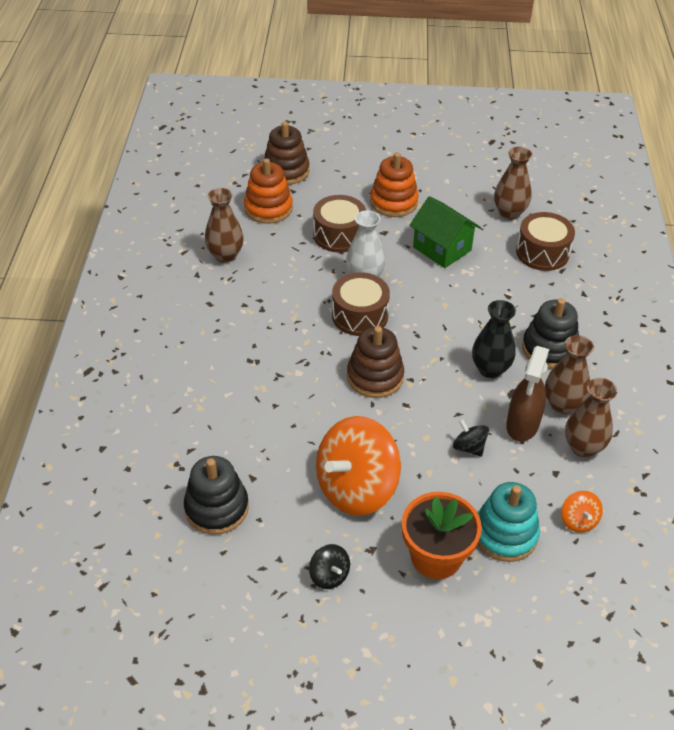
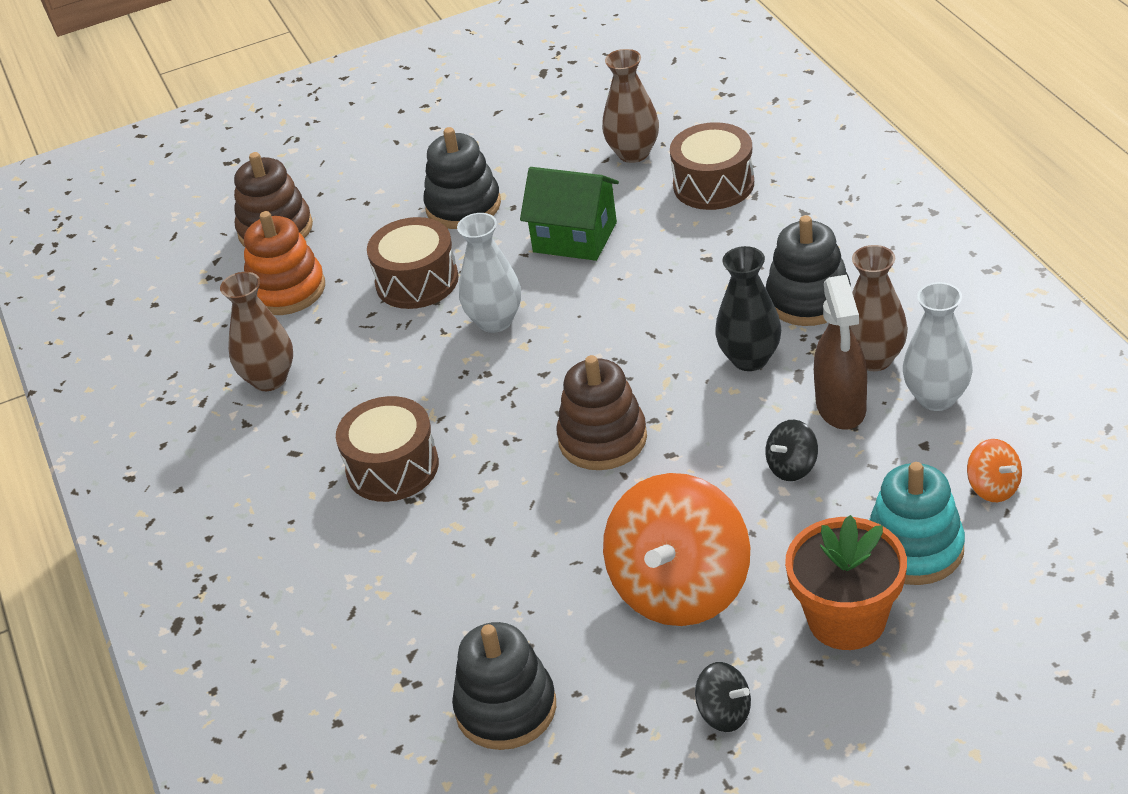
camera: 20 degrees left, 5 degrees down
brown drum [332,272,390,336] -> brown drum moved to [336,396,439,502]
orange stacking toy [370,152,419,217] -> black stacking toy [423,127,501,229]
black spinning top [453,419,489,457] -> black spinning top turned 60 degrees counterclockwise [765,420,818,481]
brown vase [565,378,617,457] -> white vase [903,282,973,411]

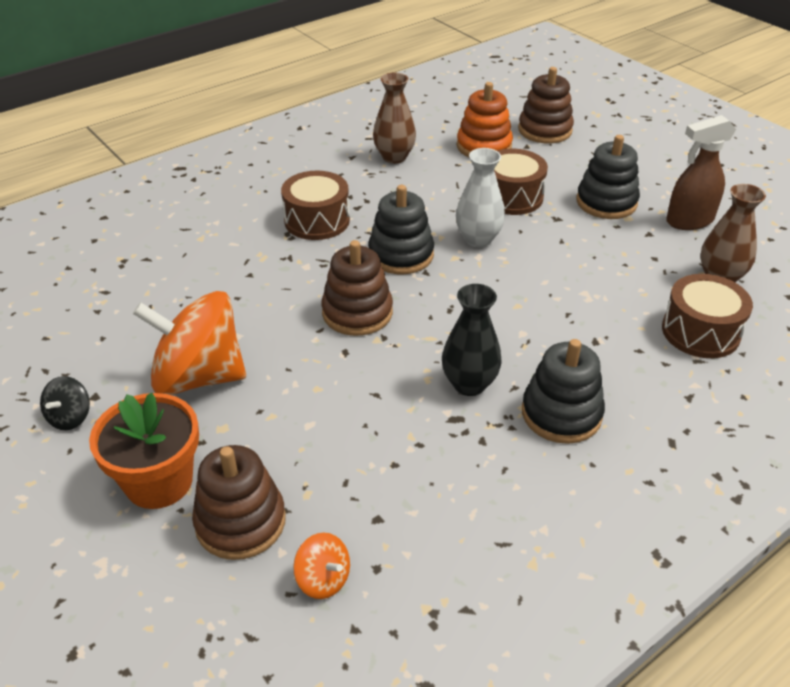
camera: 70 degrees right, 0 degrees up
black stacking toy [452,622,556,750] -> black stacking toy moved to [368,185,434,274]
green house [520,167,619,261] -> none
black spinning top [765,420,818,481] -> none
brown spray bottle [814,275,867,430] -> brown spray bottle moved to [666,115,736,230]
brown vase [850,245,908,371] -> none
turquoise stacking toy [869,462,965,585] -> brown stacking toy [192,445,286,560]
white vase [903,282,973,411] -> none
orange spinning top [967,439,1022,502] -> orange spinning top turned 90 degrees counterclockwise [293,532,350,599]

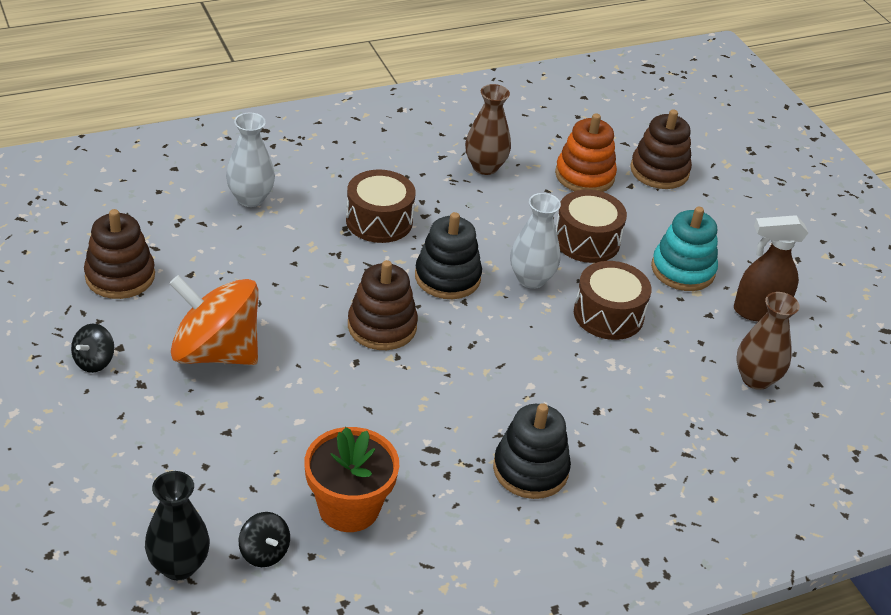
camera: 10 degrees right, 0 degrees up
orange flower pot [89,393,199,509] -> orange flower pot moved to [304,427,399,532]
brown stacking toy [192,445,286,560] -> brown stacking toy moved to [84,209,155,299]
orange spinning top [293,532,350,599] -> black spinning top [239,512,290,567]
black vase [442,284,502,396] -> black vase moved to [145,471,210,580]
black stacking toy [576,135,640,219] -> turquoise stacking toy [651,207,718,291]
brown drum [662,274,753,358] -> brown drum moved to [574,261,651,340]
none -> white vase [226,113,275,207]

